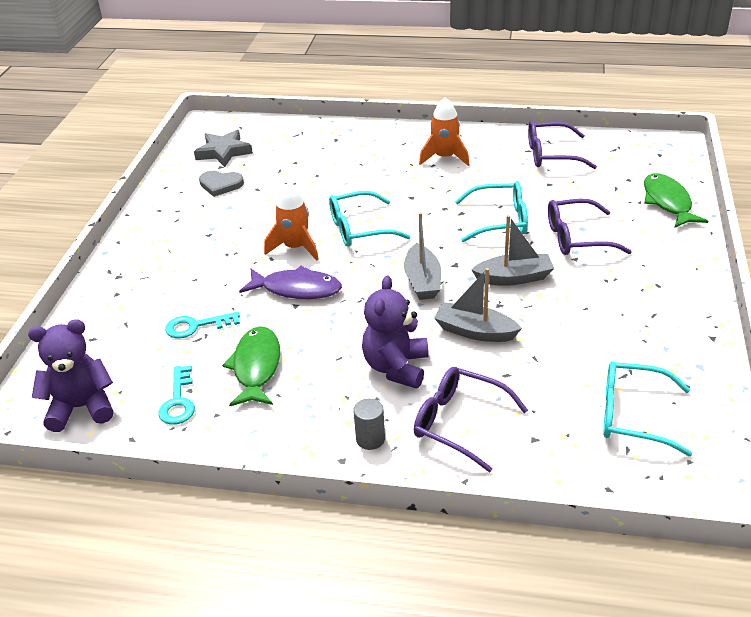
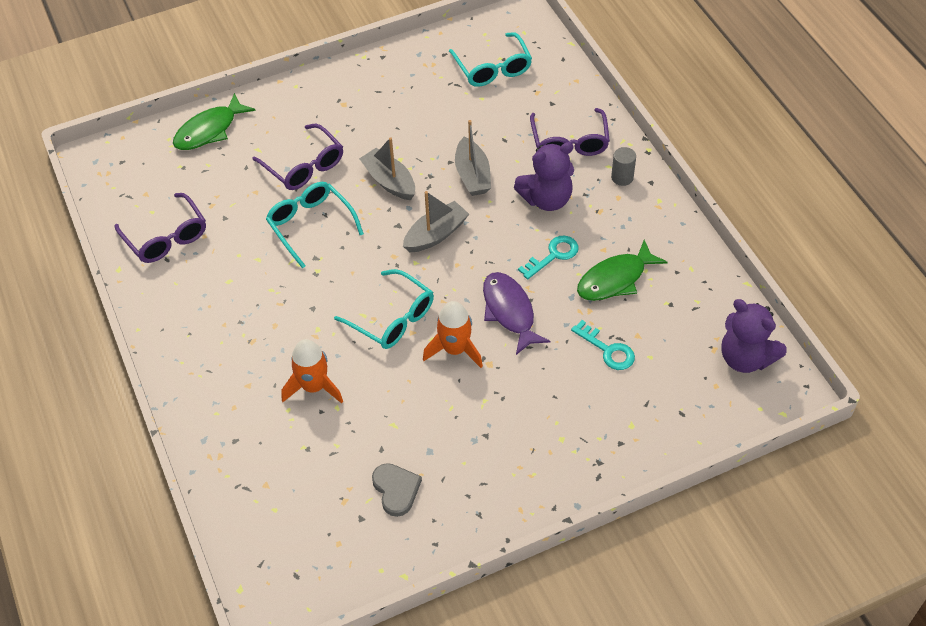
camera: 125 degrees left, 15 degrees up
turquoise key [158,366,195,425] -> turquoise key moved to [518,236,579,279]
grey star [194,130,253,167] -> none
orange rocket [419,97,469,166] -> orange rocket moved to [281,339,343,403]

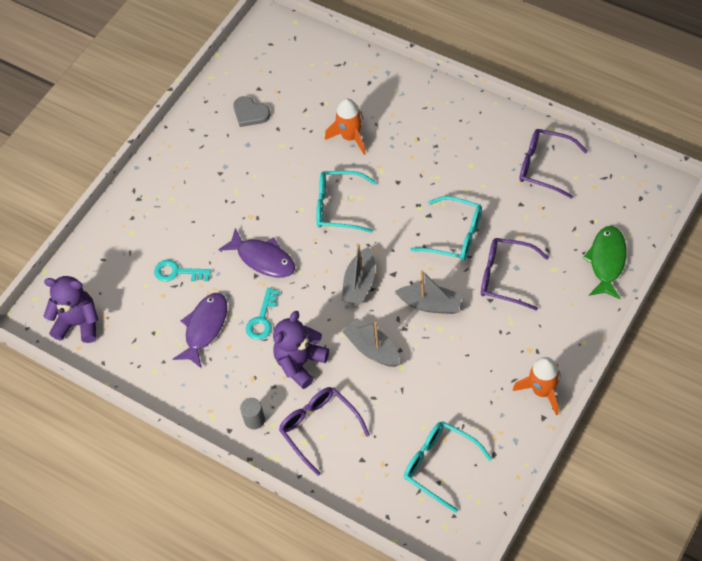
camera: 150 degrees right, 5 degrees up
orange rocket [423,301,483,368] -> orange rocket moved to [513,357,561,415]
green fish [577,240,668,301] -> purple fish [173,293,227,368]

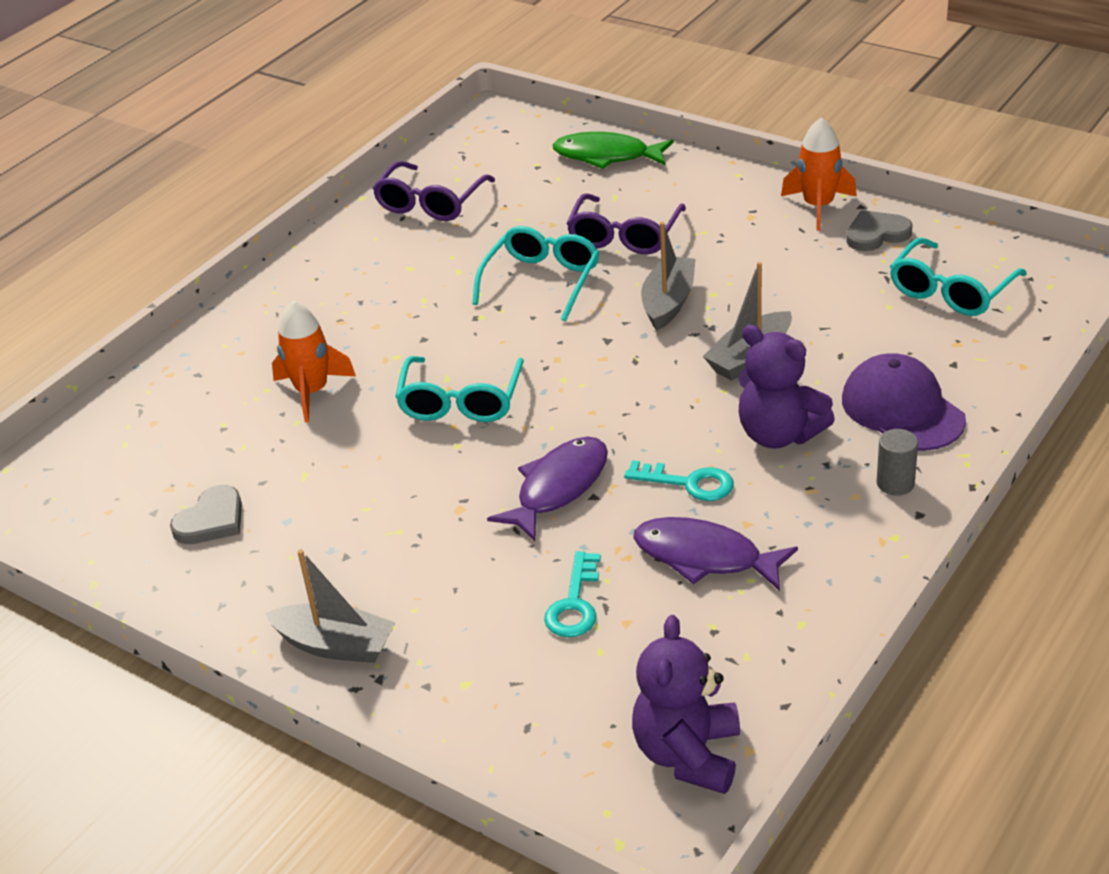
camera: 90 degrees left, 20 degrees down
purple glasses [279,387,370,476] -> purple cap [842,353,966,451]
grey boat [342,244,375,305] -> grey boat moved to [265,549,395,663]
none -> grey heart [846,210,913,251]

